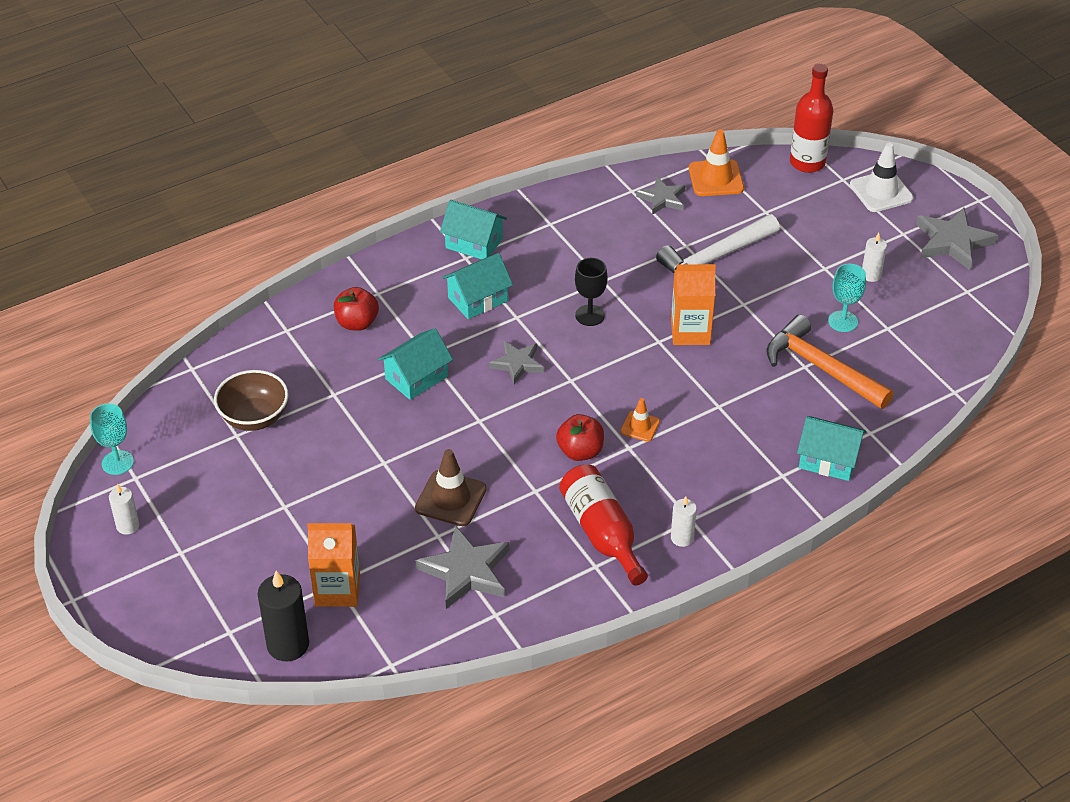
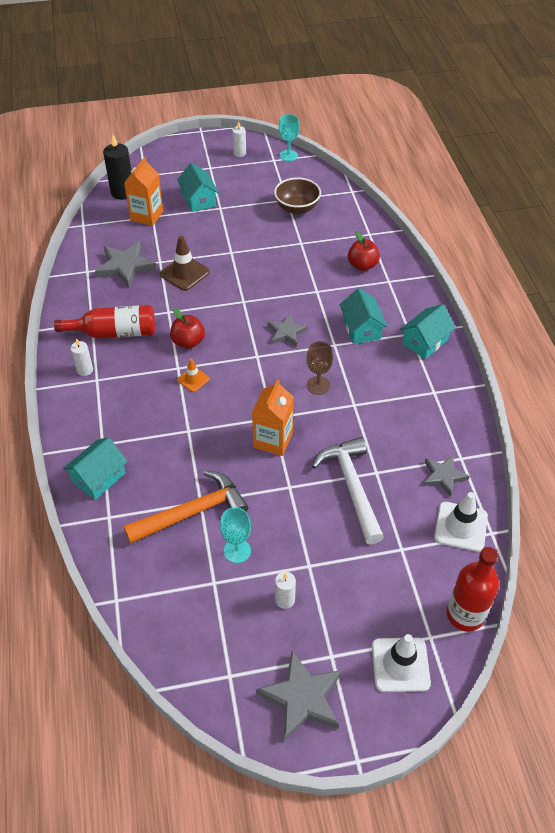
camera: 110 degrees right, 5 degrees up
turquoise house [378,328,453,400] -> turquoise house moved to [177,163,219,212]
black goblet [575,258,607,326] -> brown goblet [307,341,333,395]
orange traffic cone [689,130,744,196] -> white traffic cone [434,492,488,552]

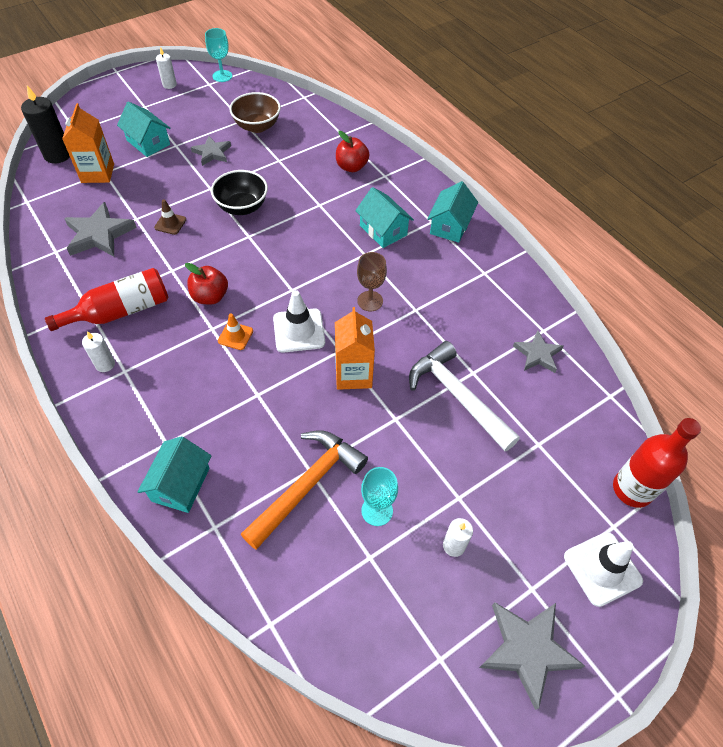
camera: 25 degrees left, 5 degrees up
brown traffic cone [160,236,210,291] -> brown traffic cone [154,199,186,235], size x0.58
grey star [267,314,308,347] -> grey star moved to [191,136,231,166]
white traffic cone [434,492,488,552] -> white traffic cone moved to [273,290,325,353]
none -> black bowl [211,170,268,215]

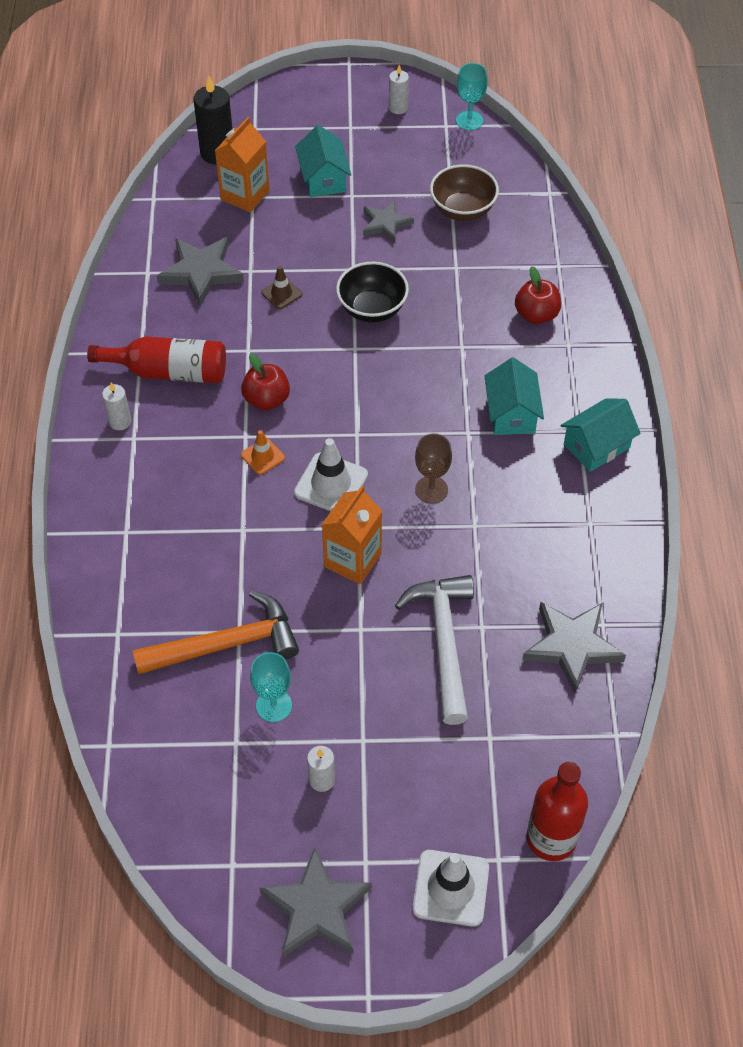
camera: 35 degrees right, 0 degrees up
turquoise house [138,436,212,513] -> none
grey star [513,330,563,373] -> grey star [522,602,626,693], size x1.58

